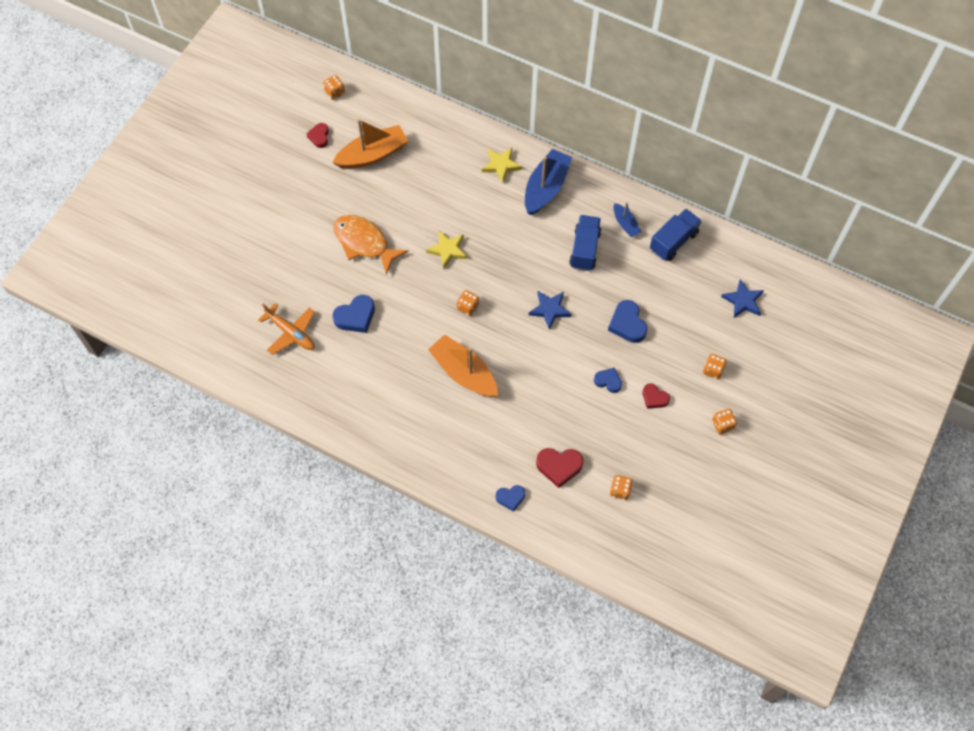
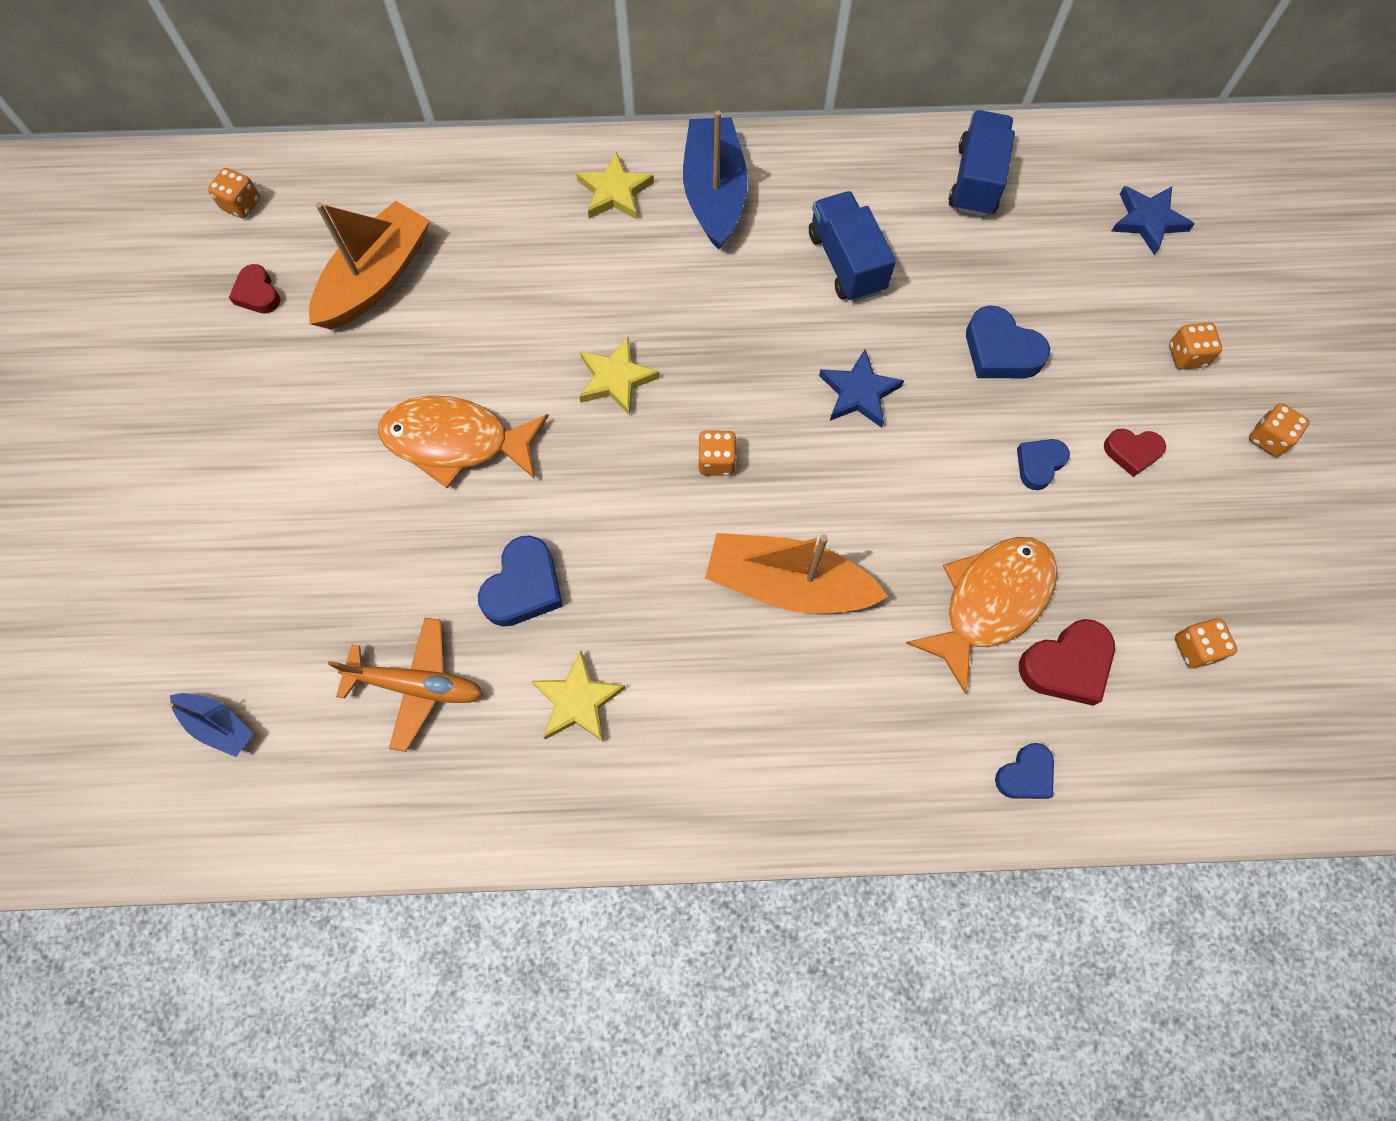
camera: 30 degrees left, 5 degrees up
blue heart [594,368,622,393] -> blue heart turned 45 degrees counterclockwise [1017,439,1070,490]
blue boat [614,202,641,237] -> blue boat moved to [169,693,254,757]
none -> yellow star [531,651,626,742]
none -> orange fish [906,537,1057,695]

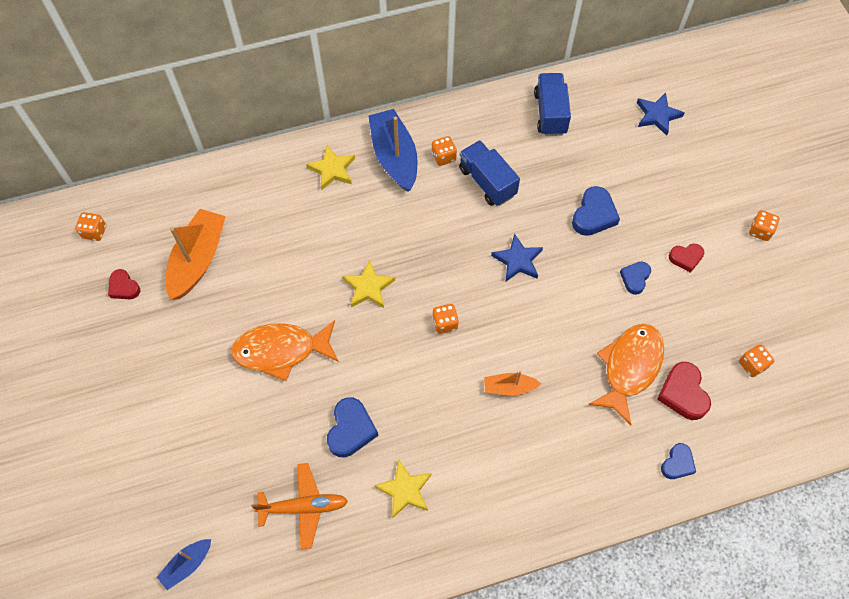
camera: 15 degrees left, 5 degrees down
blue boat [169,693,254,757] -> blue boat turned 120 degrees clockwise [157,539,211,590]
orange boat [705,533,888,614] -> orange boat [484,371,541,396], size x0.52
blue heart [966,306,1050,378] -> blue heart turned 90 degrees counterclockwise [572,186,620,236]
red heart [1019,619,1115,706] -> red heart turned 120 degrees clockwise [657,362,711,420]
orange dice [1169,323,1222,369] -> orange dice moved to [432,136,457,166]

